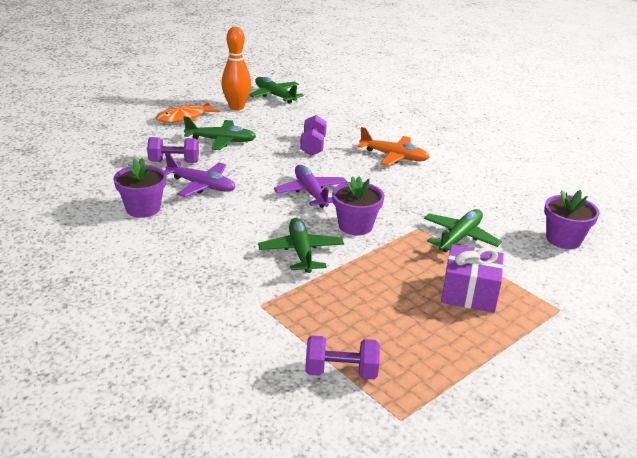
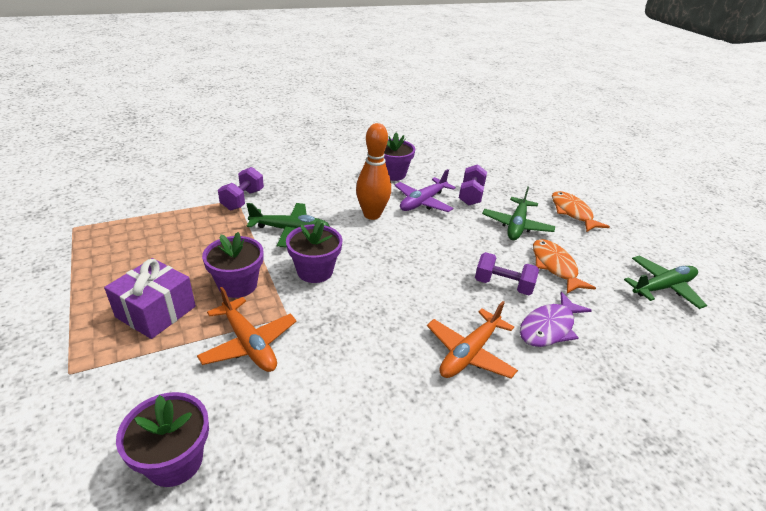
camera: 105 degrees right, 5 degrees up
orange bowling pin [221,27,251,110] -> orange bowling pin moved to [356,123,391,220]
purple plane [274,165,346,208] -> none
purple dumbbell [305,335,380,379] -> purple dumbbell moved to [218,167,264,210]
green plane [424,209,502,252] -> orange plane [197,287,297,372]
none -> purple flower pot [202,232,264,298]
none -> purple fish [520,292,592,347]
none -> orange fish [533,239,596,294]

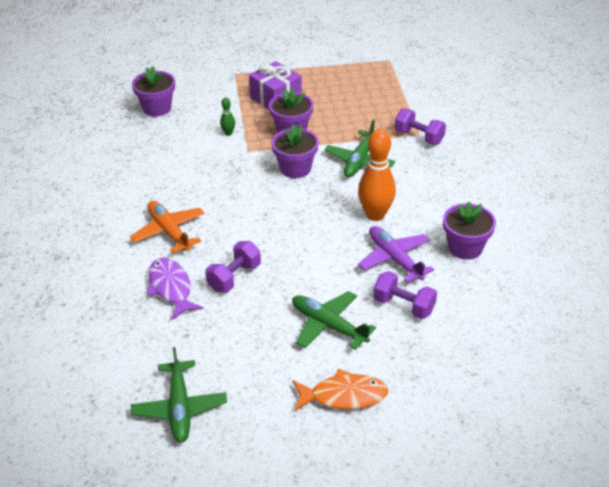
camera: 110 degrees right, 5 degrees up
orange plane [197,287,297,372] -> green bowling pin [220,98,235,136]
orange fish [533,239,596,294] -> none

